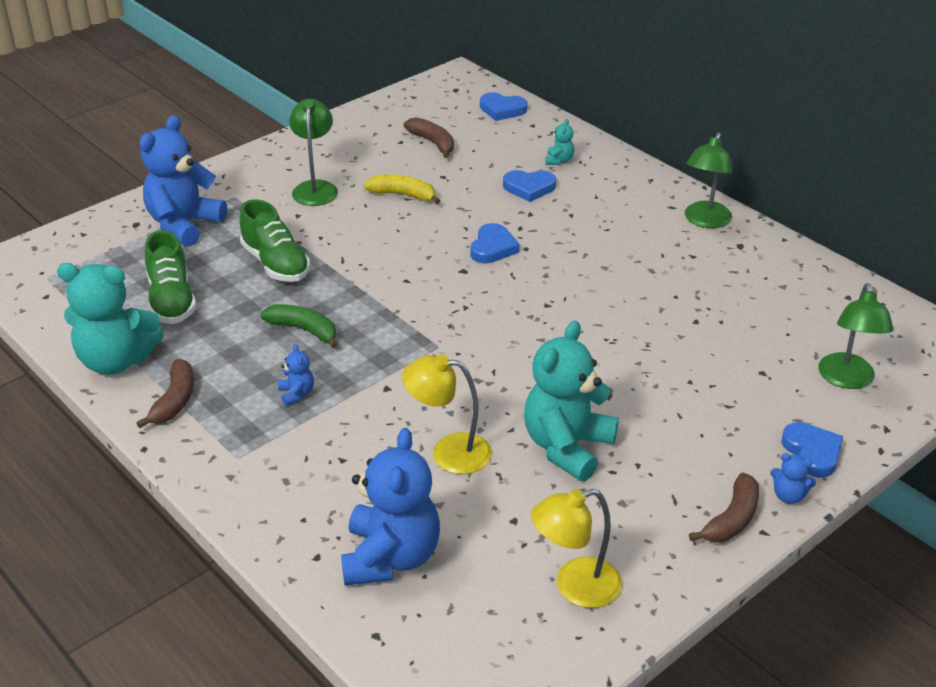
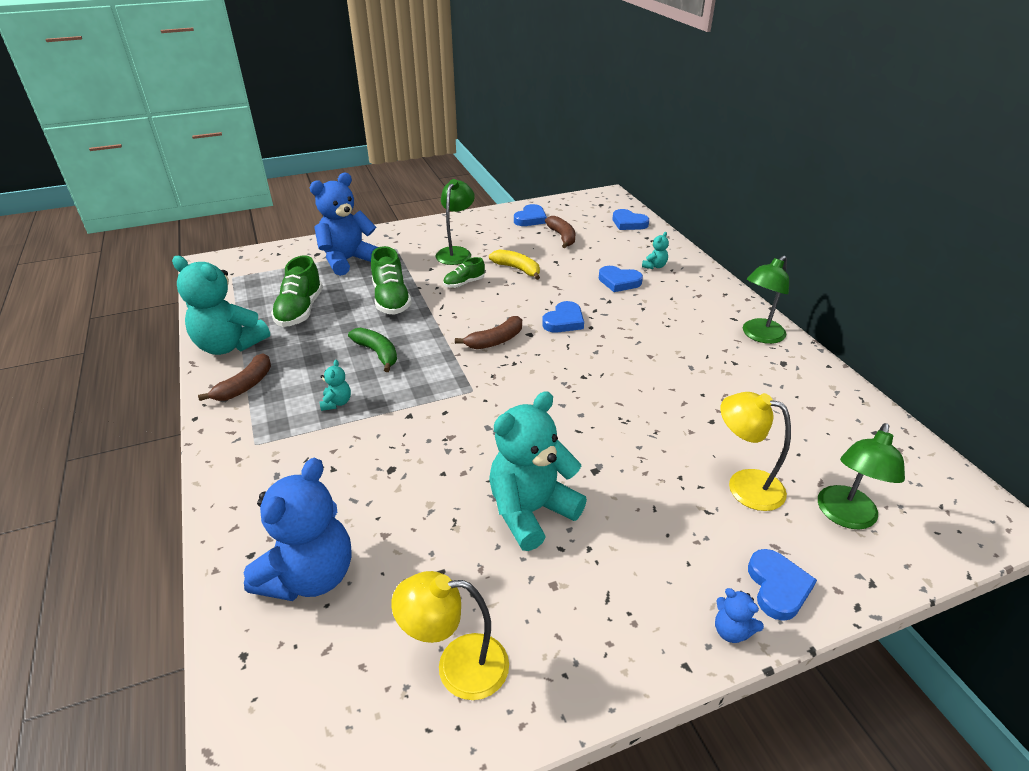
camera: 20 degrees right, 0 degrees up
blue teddy bear [278,344,314,406] -> turquoise teddy bear [320,360,351,411]
yellow lamp [402,355,492,474] -> yellow lamp moved to [720,392,791,511]
brown banana [689,473,759,542] -> brown banana moved to [455,316,522,349]
none -> green shoe [443,257,485,288]
none -> blue heart [514,204,547,226]

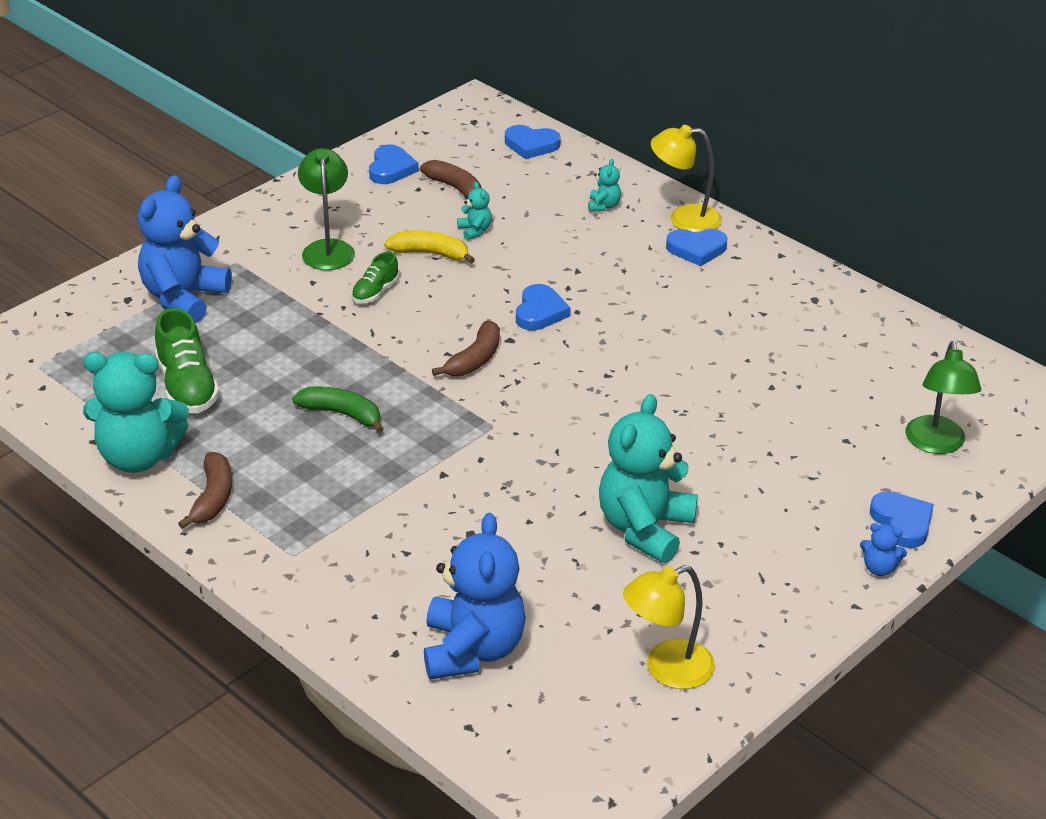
camera: 25 degrees left, 0 degrees up
turquoise teddy bear [320,360,351,411] -> turquoise teddy bear moved to [457,182,492,240]
green shoe [371,246,412,315] -> none
blue heart [599,266,643,292] -> blue heart moved to [666,228,727,266]
yellow lamp [720,392,791,511] -> yellow lamp moved to [651,125,722,232]
green lamp [743,256,789,344] -> none

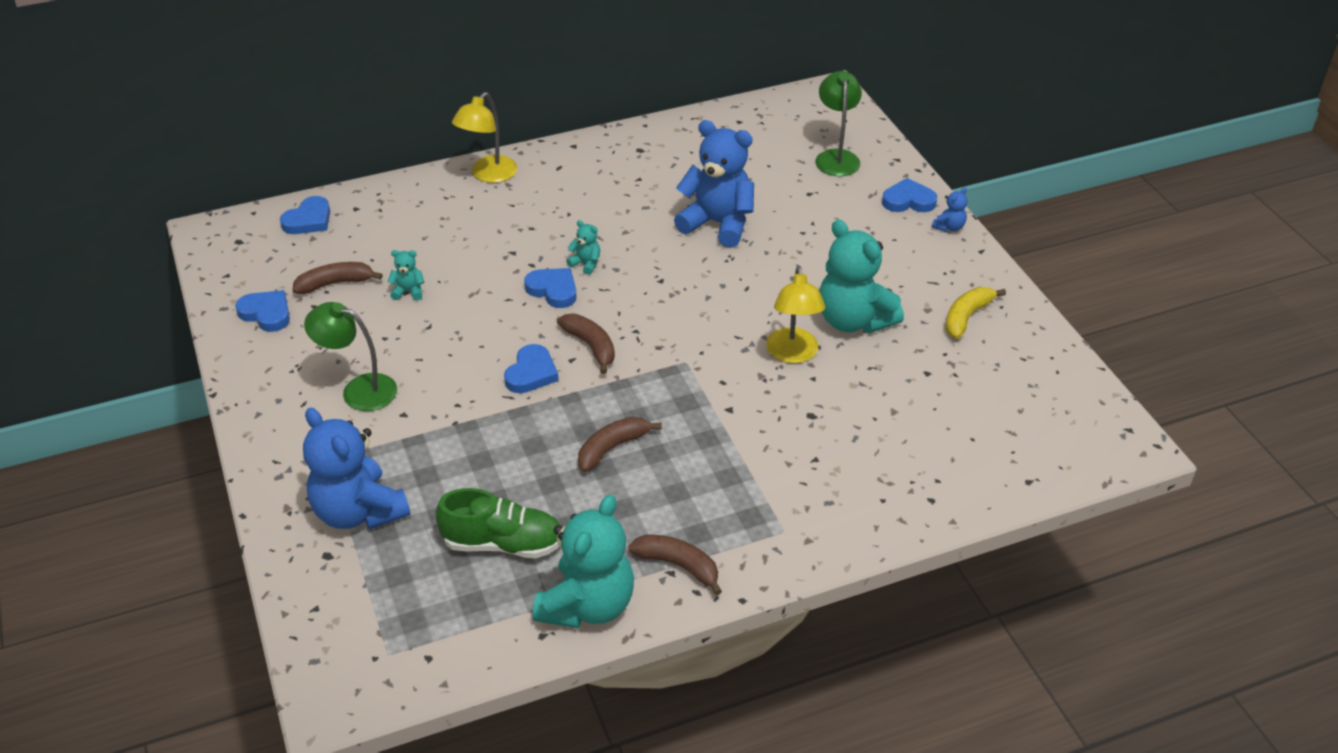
camera: 65 degrees left, 5 degrees up
green banana [292,386,384,433] -> brown banana [578,417,662,472]
green shoe [351,252,399,303] -> none
yellow banana [384,230,475,264] -> yellow banana moved to [946,287,1006,339]
blue teddy bear [424,513,526,680] -> blue teddy bear moved to [674,120,754,248]
turquoise teddy bear [588,159,621,212] -> turquoise teddy bear moved to [566,220,600,275]
yellow lamp [623,565,715,689] -> yellow lamp moved to [766,266,825,364]
blue heart [666,228,727,266] -> blue heart moved to [504,344,559,393]
green lamp [905,341,981,454] -> green lamp turned 120 degrees counterclockwise [815,71,862,176]

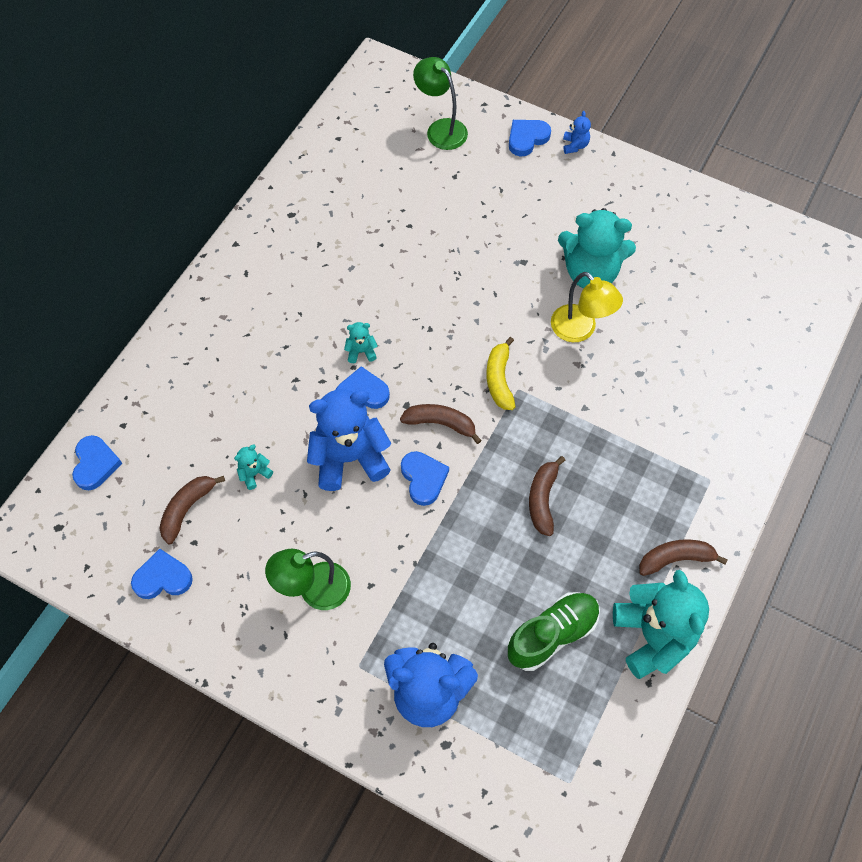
camera: 40 degrees left, 20 degrees up
yellow lamp [452,92,517,183] -> none
blue teddy bear [674,120,754,248] -> blue teddy bear moved to [307,389,391,491]
yellow banana [946,287,1006,339] -> yellow banana moved to [486,337,515,410]

